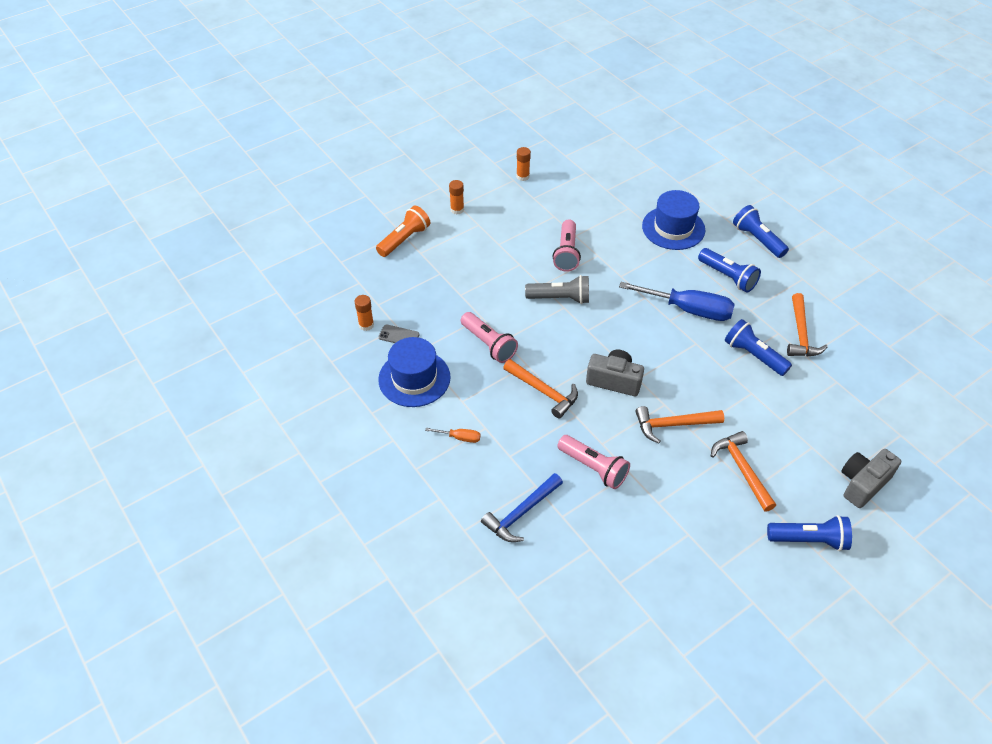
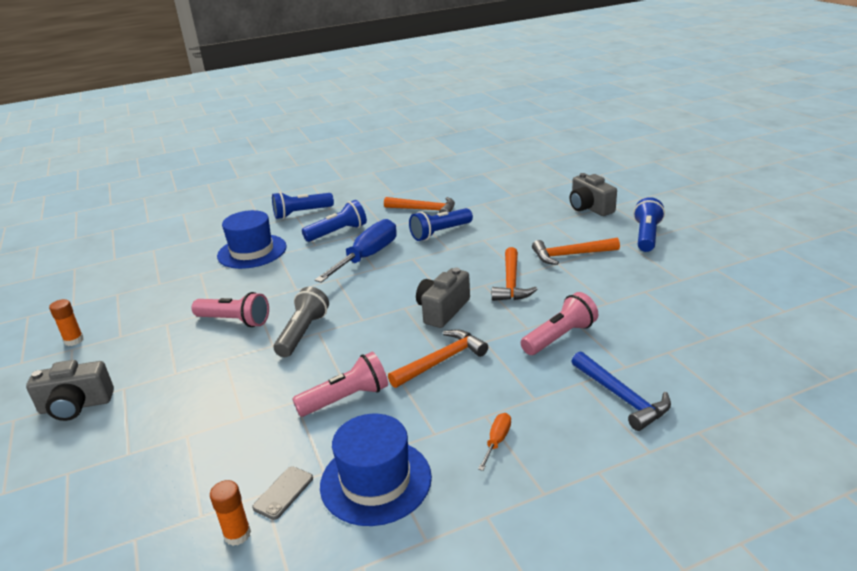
camera: 75 degrees left, 20 degrees down
orange flashlight [376,206,430,257] -> none
orange glue stick [449,180,464,214] -> grey camera [26,360,114,421]

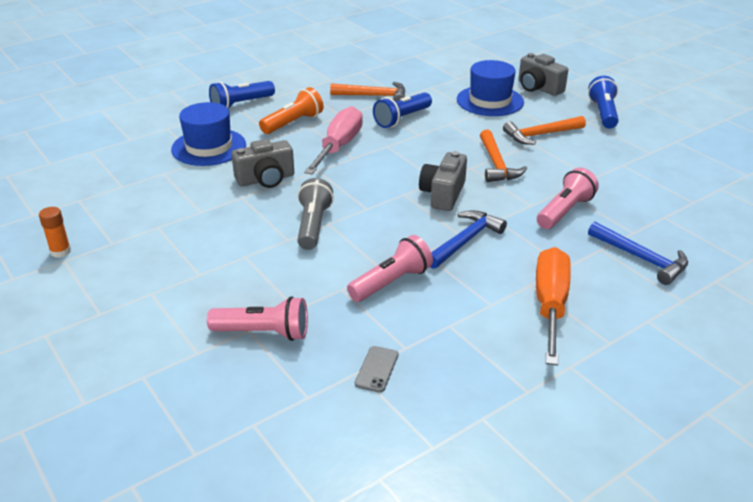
camera: 15 degrees left, 5 degrees up
grey camera [26,360,114,421] -> grey camera moved to [231,139,294,188]
pink flashlight [192,292,269,327] -> pink flashlight moved to [207,296,308,341]
orange glue stick [210,480,251,546] -> none
blue flashlight [302,200,367,242] -> orange flashlight [259,87,324,134]
blue screwdriver [315,219,397,283] -> pink screwdriver [304,106,363,174]
blue hat [320,414,432,526] -> blue hat moved to [457,60,524,116]
orange hammer [388,329,488,388] -> blue hammer [431,210,507,269]
orange screwdriver [478,413,511,471] -> orange screwdriver [536,247,571,365], size x2.30

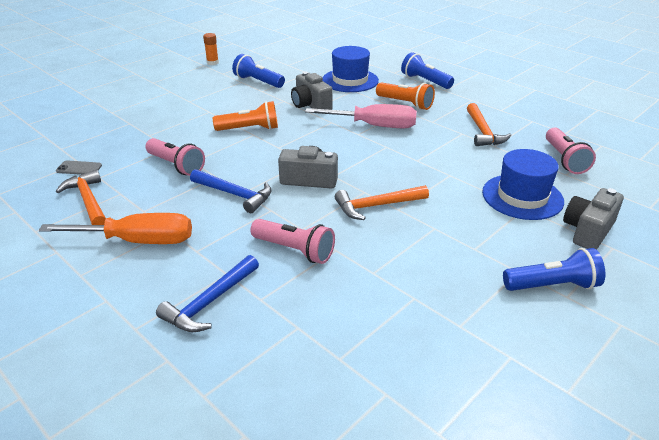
camera: 80 degrees right, 0 degrees up
pink flashlight [207,296,308,341] -> pink flashlight moved to [546,128,596,174]
grey flashlight [297,178,334,250] -> orange flashlight [213,101,278,131]
blue flashlight [373,92,432,128] -> blue flashlight moved to [232,54,285,88]
orange hammer [503,116,586,145] -> orange hammer moved to [56,170,106,225]

